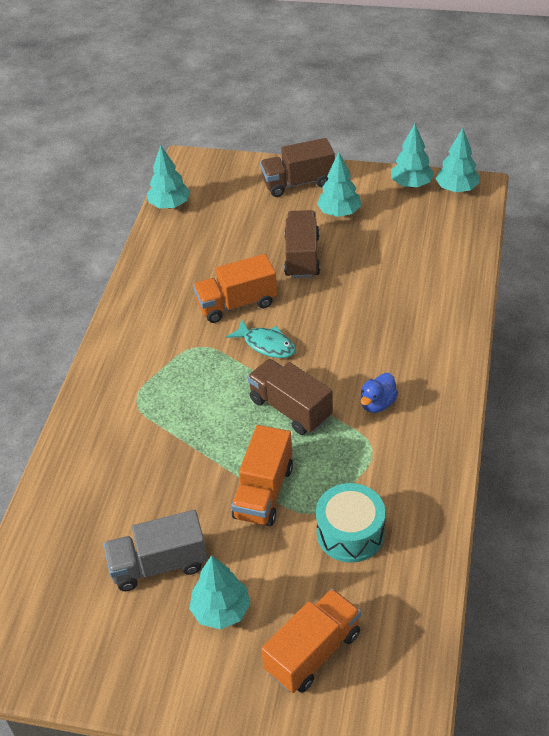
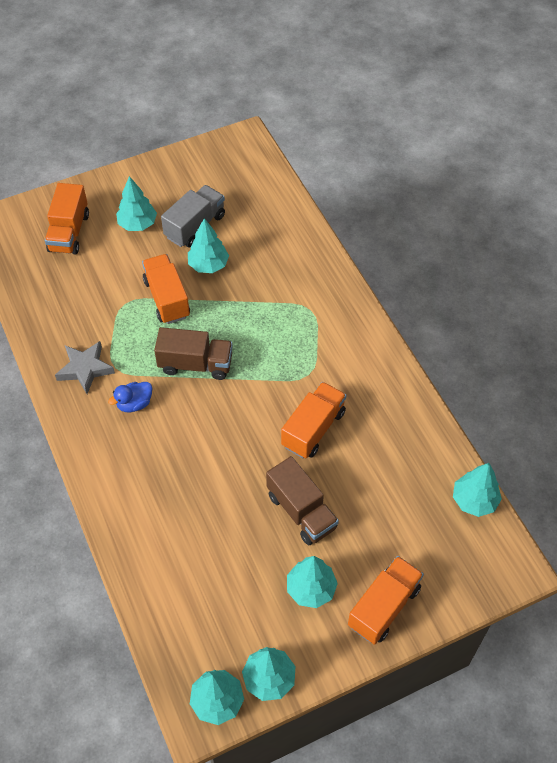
camera: 140 degrees right, 10 degrees up
turquoise fish [226,320,296,358] -> none
brown truck [260,138,335,197] -> orange truck [348,556,424,645]
turquoise drum [316,483,385,563] -> none
blue duck [361,373,398,413] -> blue duck turned 120 degrees counterclockwise [108,382,152,412]
none -> grey star [55,341,115,394]
none -> turquoise tree [188,218,229,273]

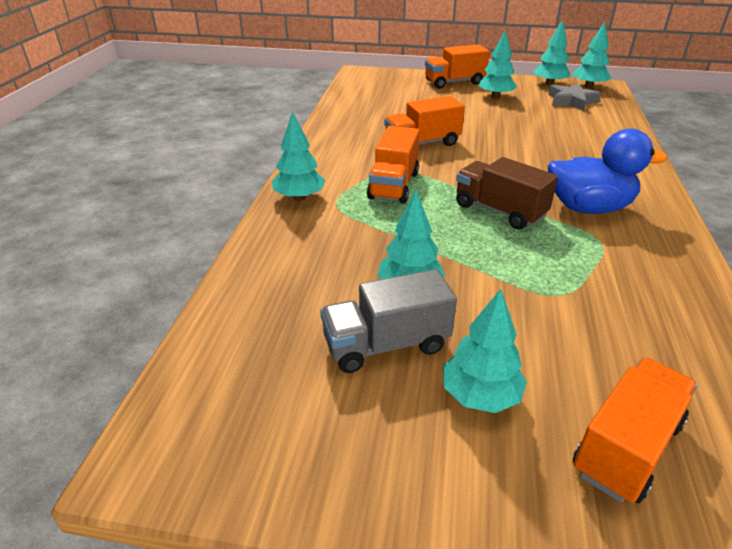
camera: 145 degrees left, 20 degrees down
grey star [55,341,115,394] -> grey star moved to [548,83,601,111]
blue duck [108,382,152,412] -> blue duck [548,129,667,214], size x1.94
orange truck [142,254,190,324] -> orange truck moved to [367,126,420,204]
brown truck [266,456,339,545] -> none
turquoise tree [453,463,502,517] -> turquoise tree moved to [272,111,325,201]

